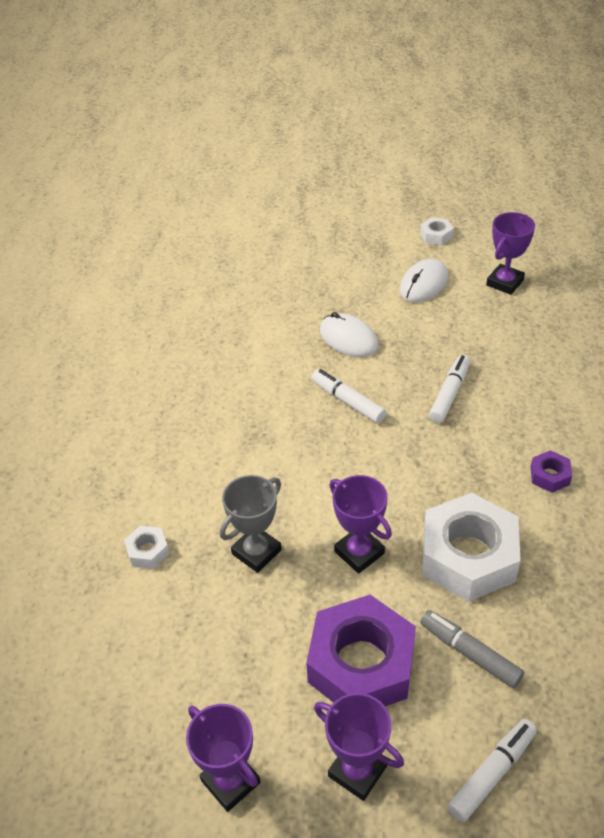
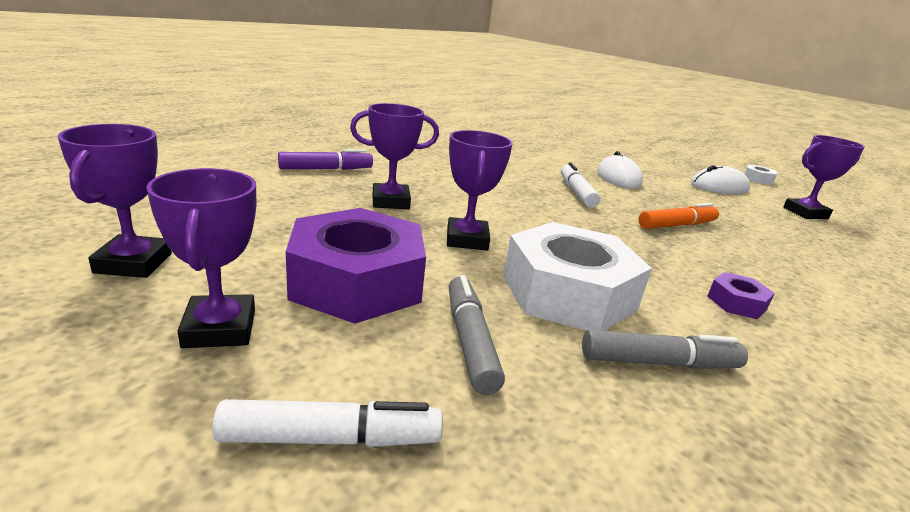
camera: 35 degrees right, 20 degrees down
white nut [124,526,170,569] -> purple marker [278,149,373,170]
grey trophy [220,475,282,573] -> purple trophy [350,103,439,209]
white marker [429,355,470,423] -> orange marker [638,203,719,229]
none -> grey marker [582,330,748,369]

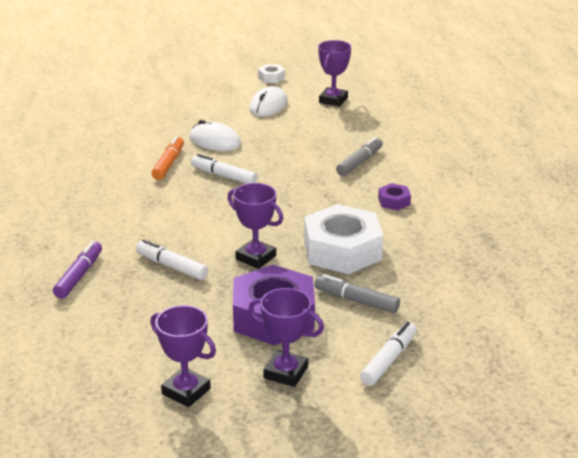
camera: 50 degrees left, 5 degrees up
purple trophy [350,103,439,209] -> white marker [136,239,208,280]
grey marker [582,330,748,369] -> grey marker moved to [336,137,383,176]
orange marker [638,203,719,229] -> orange marker moved to [151,136,184,180]

